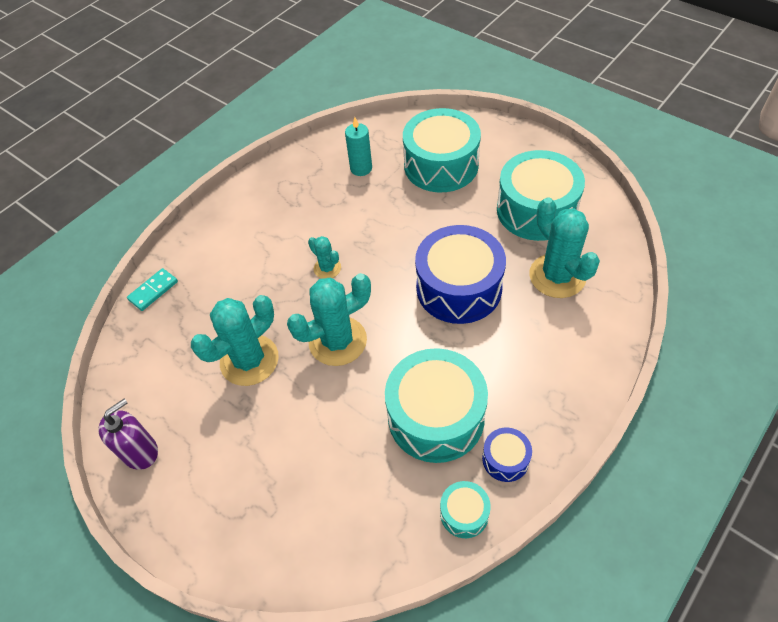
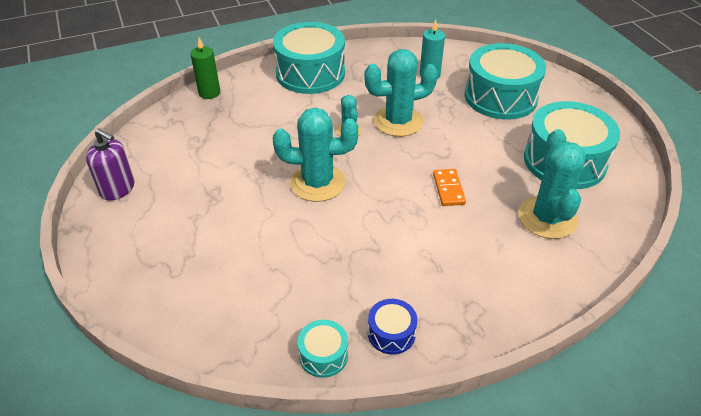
camera: 25 degrees right, 10 degrees down
purple soap dispenser [98,399,158,470] -> purple soap dispenser turned 45 degrees clockwise [86,129,134,201]
turquoise domino [127,268,178,311] -> green candle [190,38,220,99]
turquoise cactus [191,295,279,386] -> turquoise cactus moved to [364,49,438,137]
turquoise drum [385,348,488,463] -> turquoise drum moved to [273,22,345,94]
blue drum [415,225,506,324] -> orange domino [433,169,466,206]

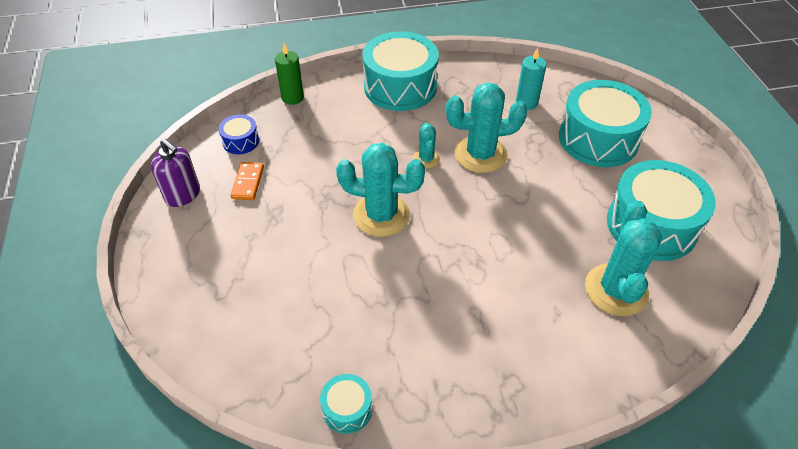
camera: 10 degrees right, 5 degrees up
blue drum [368,299,417,355] -> blue drum moved to [218,114,259,154]
orange domino [433,169,466,206] -> orange domino moved to [231,162,264,200]

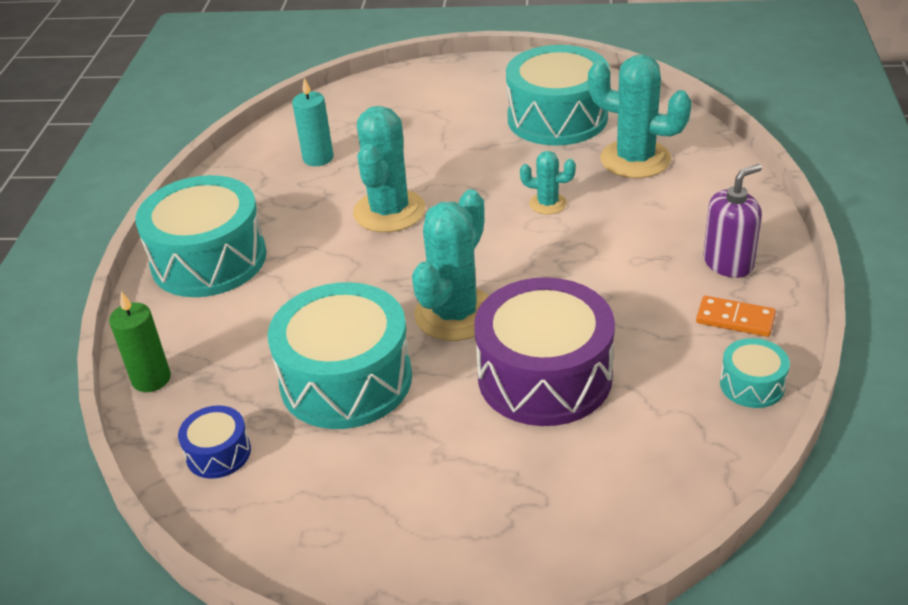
camera: 70 degrees left, 10 degrees down
purple soap dispenser [151,139,200,207] -> purple soap dispenser moved to [703,164,762,278]
orange domino [231,162,264,200] -> orange domino moved to [696,296,776,337]
turquoise cactus [413,123,440,168] -> turquoise cactus moved to [520,151,576,215]
turquoise drum [559,80,652,167] -> turquoise drum moved to [268,282,412,429]
none -> purple drum [474,277,615,426]

